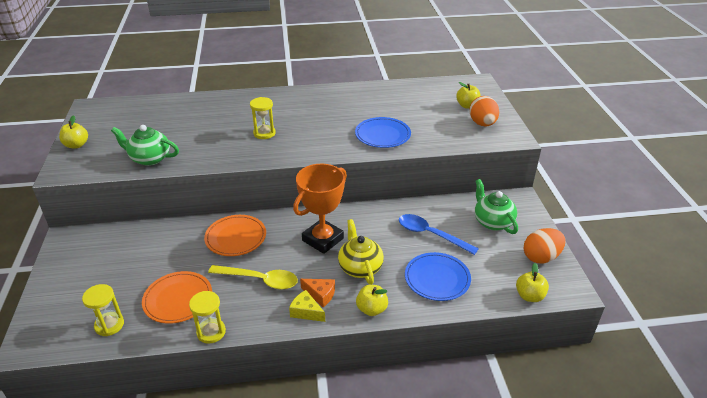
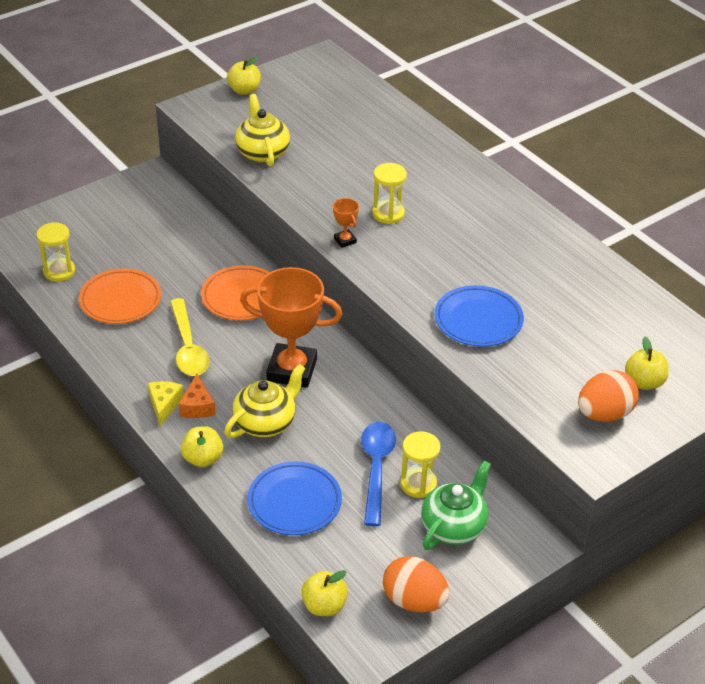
camera: 60 degrees right, 5 degrees up
green teapot [111,125,179,166] -> yellow teapot [235,94,290,167]
yellow hourglass [189,291,226,344] -> yellow hourglass moved to [400,431,441,498]
none -> orange trophy [333,198,359,248]

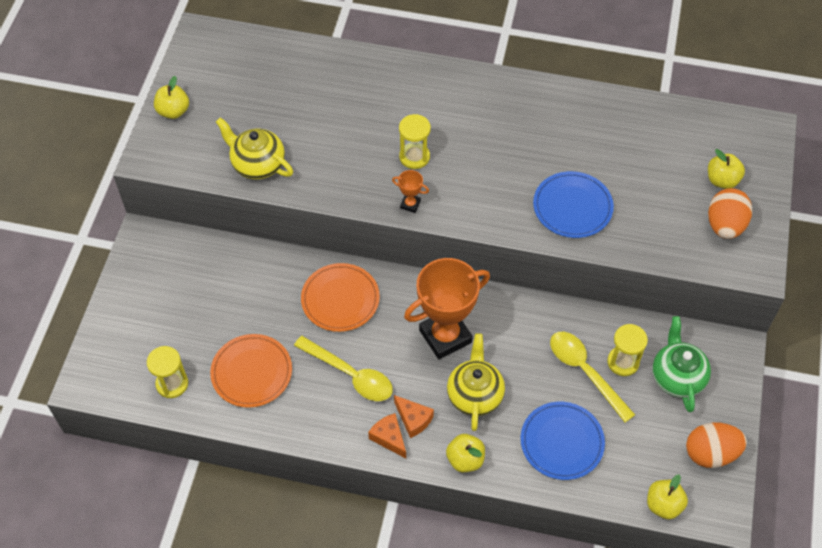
camera: 40 degrees left, 15 degrees up
yellow cheese [148,381,184,426] -> orange cheese [368,413,406,458]
blue spoon [361,422,396,526] -> yellow spoon [550,332,635,423]

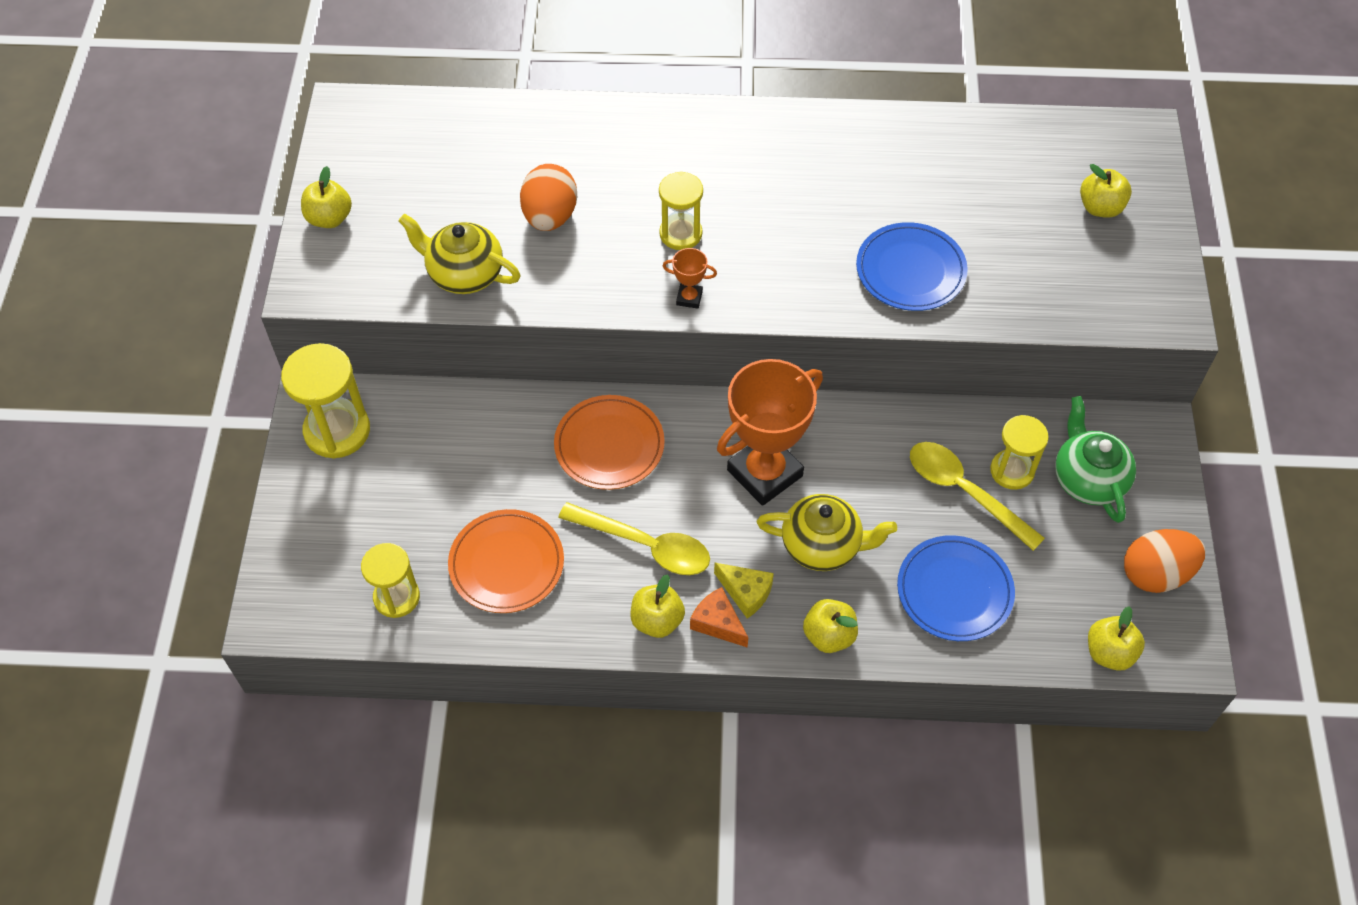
camera: 10 degrees left, 0 degrees up
orange cheese [394,395,434,438] -> yellow cheese [714,563,774,619]
yellow teapot [447,333,505,431] -> yellow teapot turned 105 degrees clockwise [757,494,897,571]
orange egg [708,188,752,239] -> orange egg moved to [520,164,577,231]
none -> yellow hourglass [281,343,370,459]
none -> yellow apple [630,574,685,638]

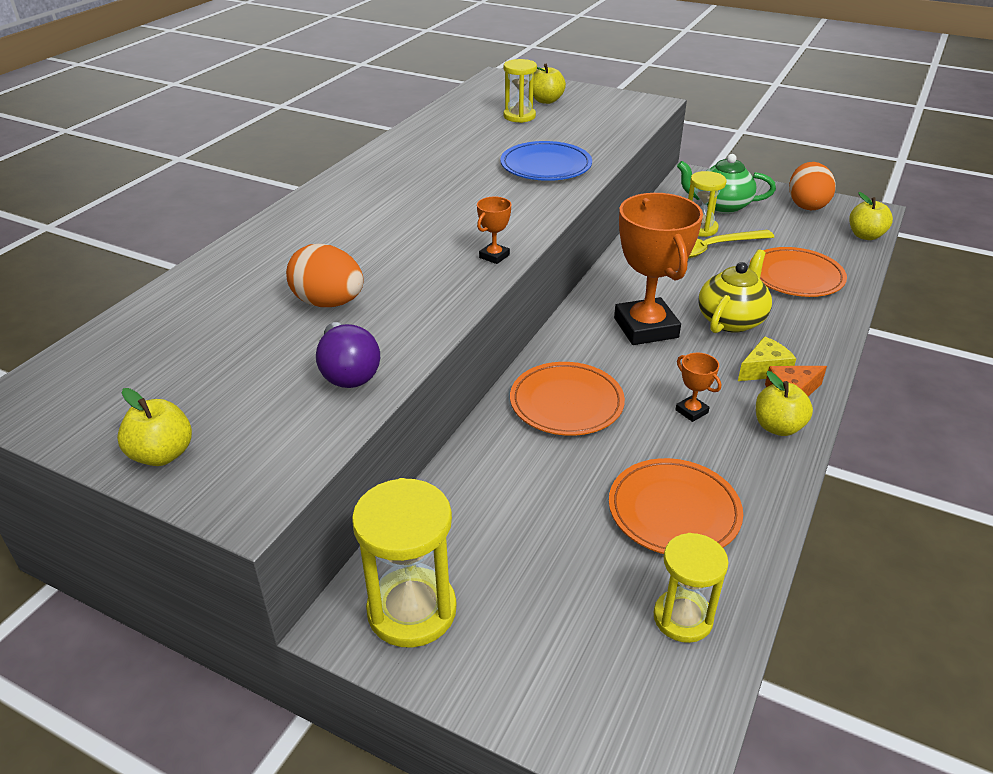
camera: 65 degrees left, 20 degrees down
yellow teapot [398,213,521,294] -> purple light bulb [316,322,380,388]
yellow spoon [558,502,710,575] -> orange trophy [675,353,721,422]
yellow hourglass [659,172,703,250] -> yellow hourglass moved to [504,59,537,123]
yellow apple [803,599,858,653] -> none
blue plate [897,535,1015,641] -> orange plate [750,247,847,297]

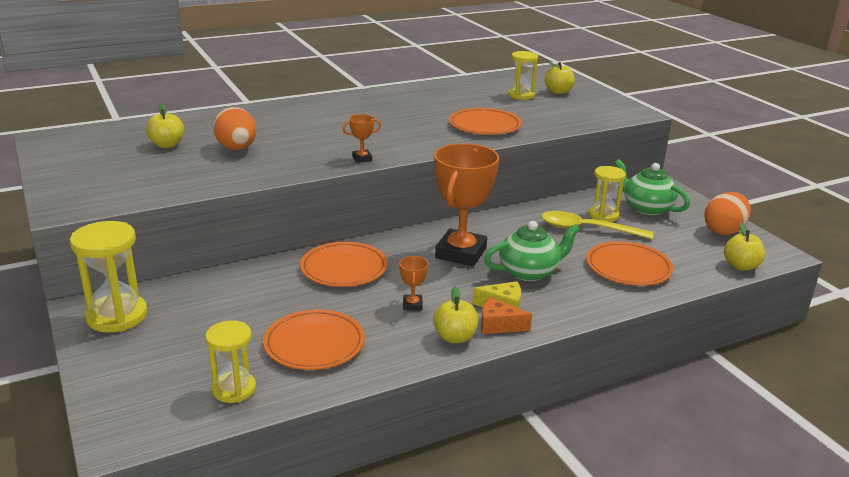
camera: 35 degrees right, 10 degrees down
yellow apple [117,388,192,466] -> yellow apple moved to [146,104,184,148]
purple light bulb [316,322,380,388] -> none
blue plate [500,141,592,181] -> orange plate [449,108,522,135]
yellow teapot [698,249,772,333] -> green teapot [484,221,580,281]

